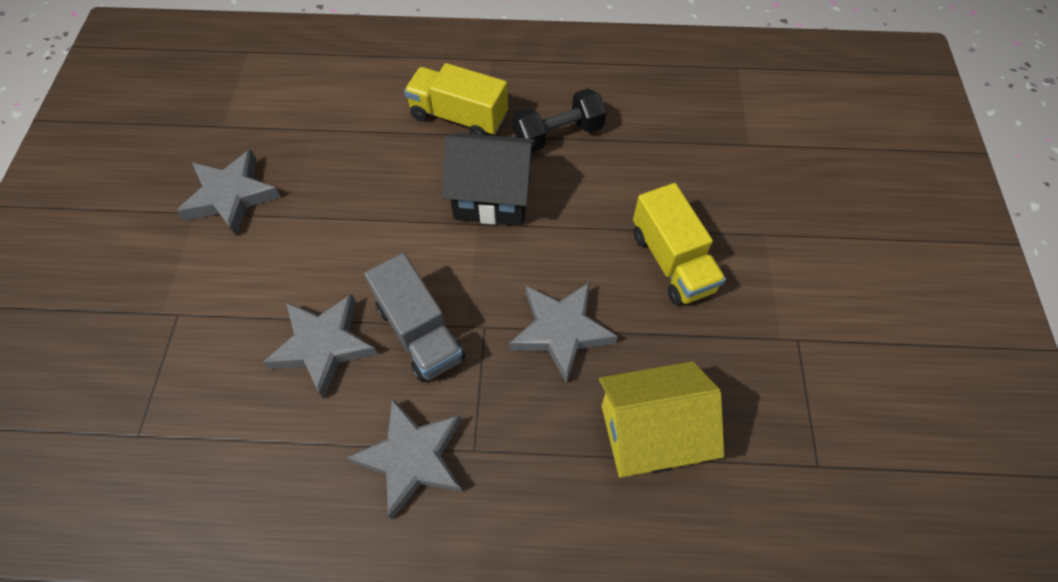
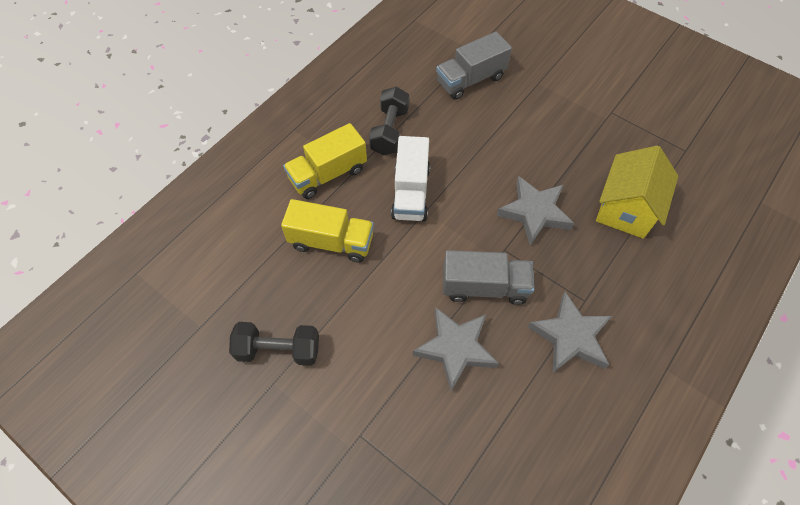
camera: 55 degrees left, 0 degrees up
grey star [177,150,281,236] -> black dumbbell [229,322,319,366]
black house [442,133,536,226] -> white truck [391,136,430,221]
yellow truck [633,183,726,306] -> yellow truck moved to [281,199,374,263]
none -> grey truck [436,32,512,100]

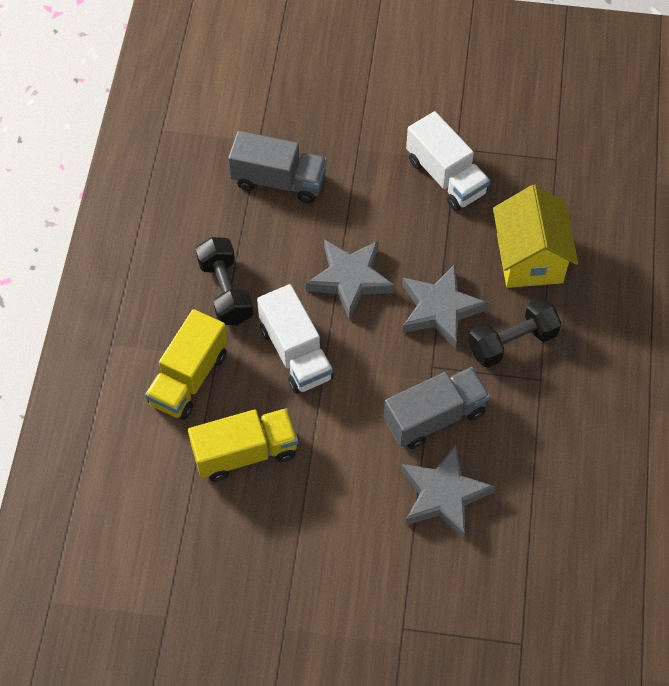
camera: 30 degrees left, 0 degrees up
black dumbbell [229,322,319,366] -> black dumbbell moved to [468,298,562,368]
grey truck [436,32,512,100] -> grey truck turned 105 degrees counterclockwise [228,131,327,203]
grey star [528,292,612,373] -> grey star moved to [306,240,395,320]
none -> white truck [406,111,490,211]

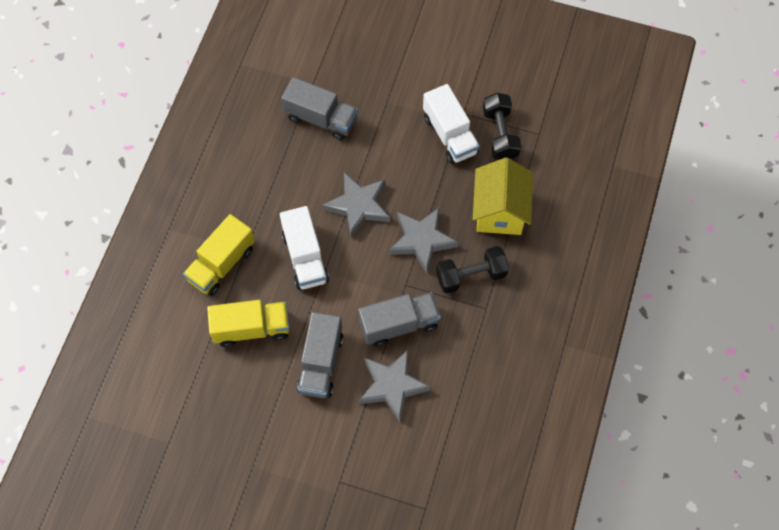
camera: 10 degrees right, 5 degrees up
black dumbbell [196,237,253,325] -> black dumbbell moved to [483,93,521,160]
none -> grey truck [297,312,343,398]

